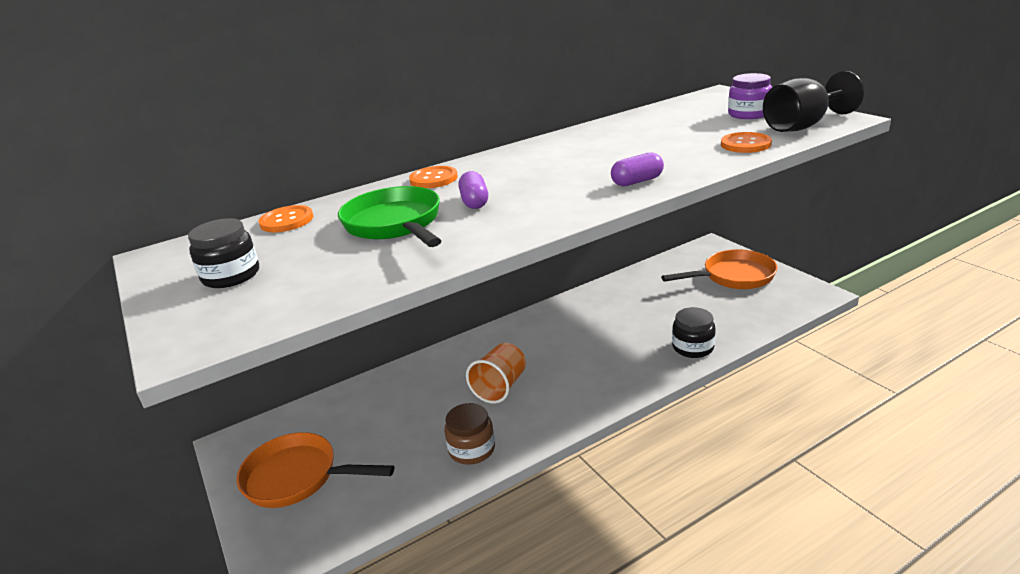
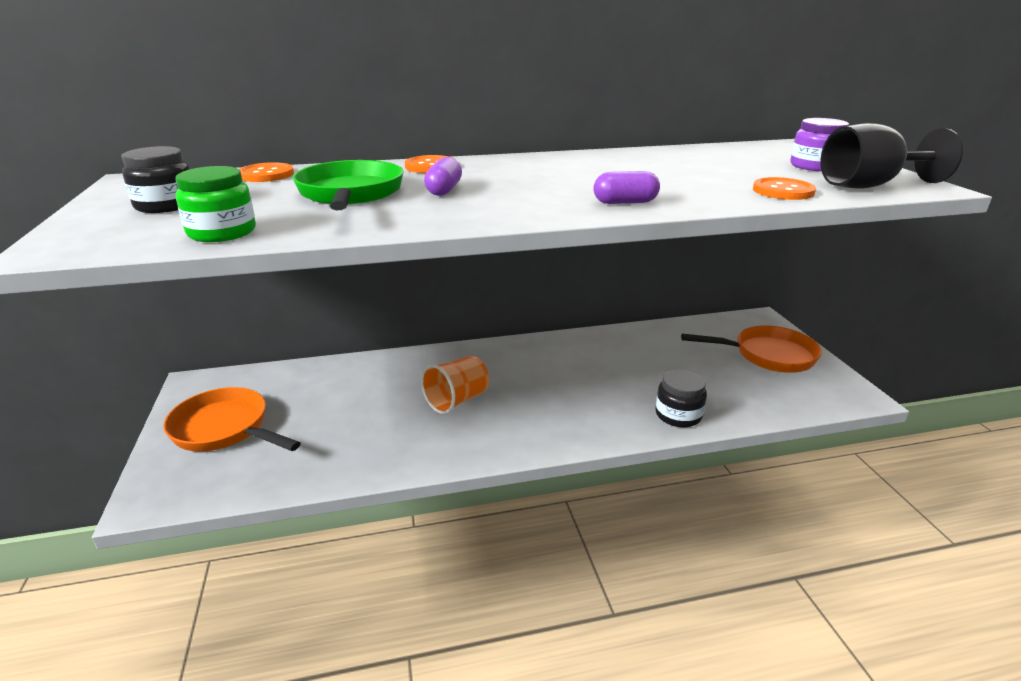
camera: 15 degrees right, 0 degrees up
brown jar [444,403,495,465] -> none
none -> green jar [175,166,256,242]

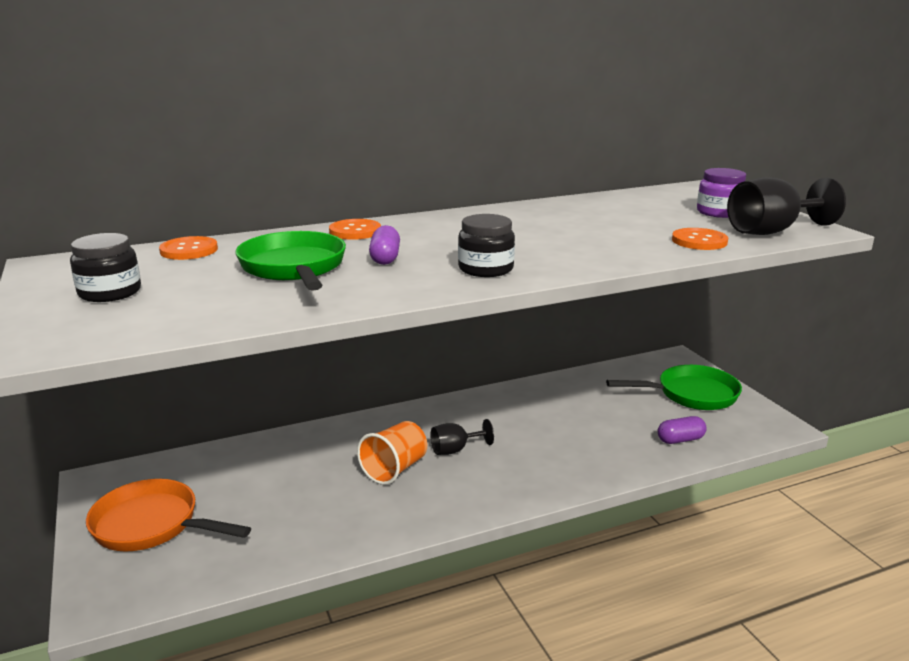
camera: 10 degrees left, 5 degrees down
green jar [175,166,256,242] -> none
purple capsule [593,171,660,204] -> purple capsule moved to [658,416,707,444]
black jar [655,369,707,427] -> black jar moved to [458,214,515,277]
orange pan [681,325,822,373] -> green pan [606,365,742,410]
none -> black goblet [431,419,494,455]

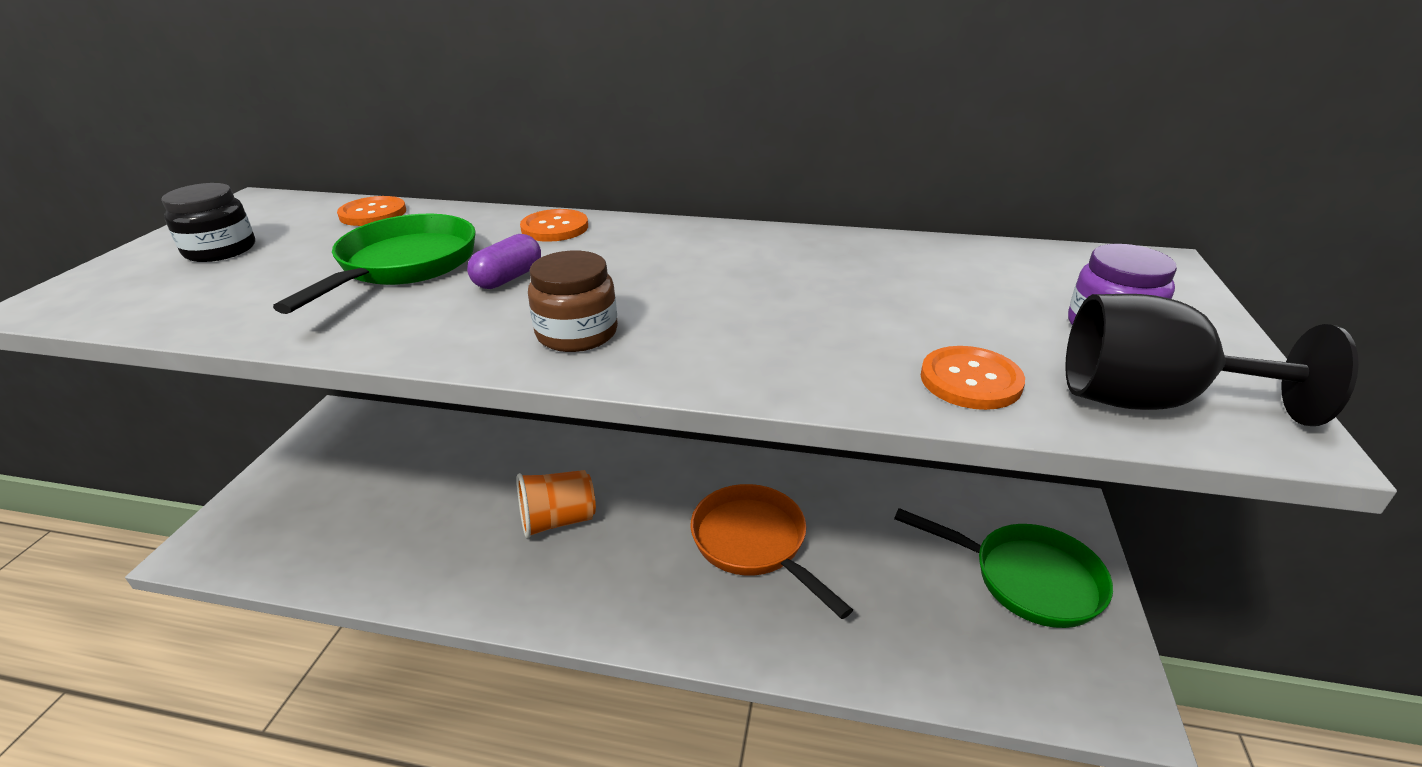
camera: 35 degrees right, 10 degrees up
orange pan [86,479,251,551] -> orange pan moved to [690,484,853,619]
black goblet [431,419,494,455] -> none
black jar [458,214,515,277] -> brown jar [528,251,618,352]
purple capsule [658,416,707,444] -> none

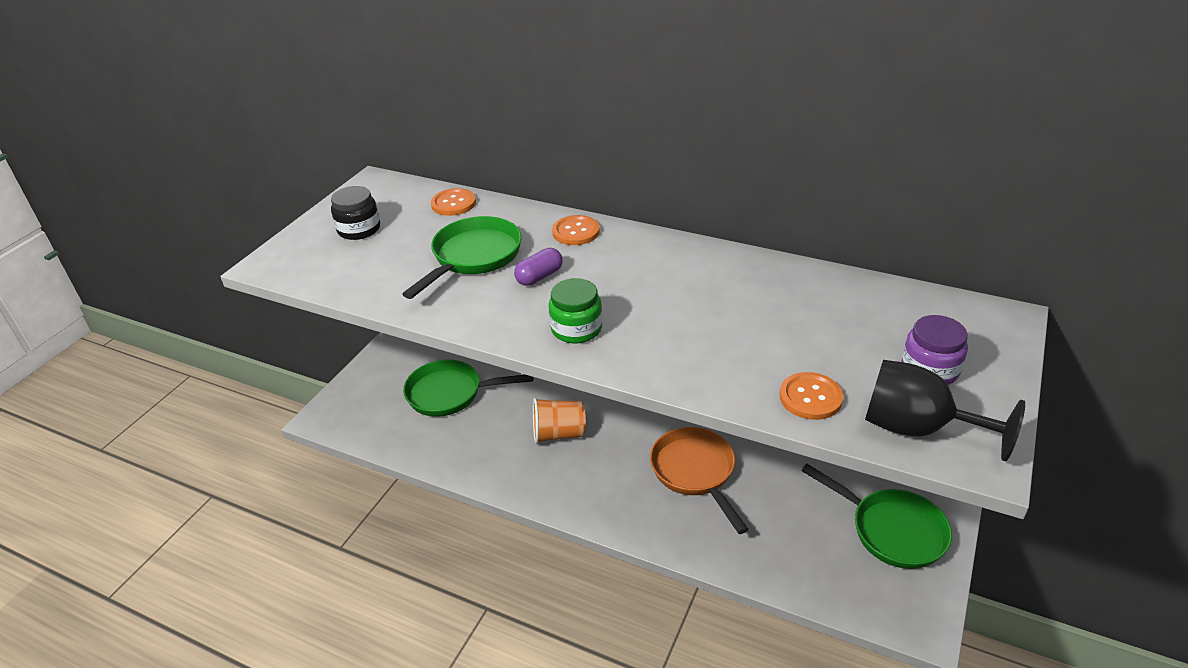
camera: 15 degrees right, 5 degrees up
brown jar [528,251,618,352] -> green jar [549,278,602,343]
none -> green pan [403,360,533,417]

